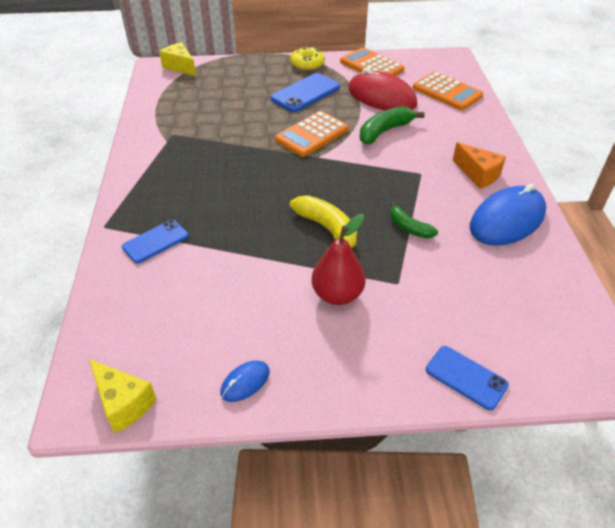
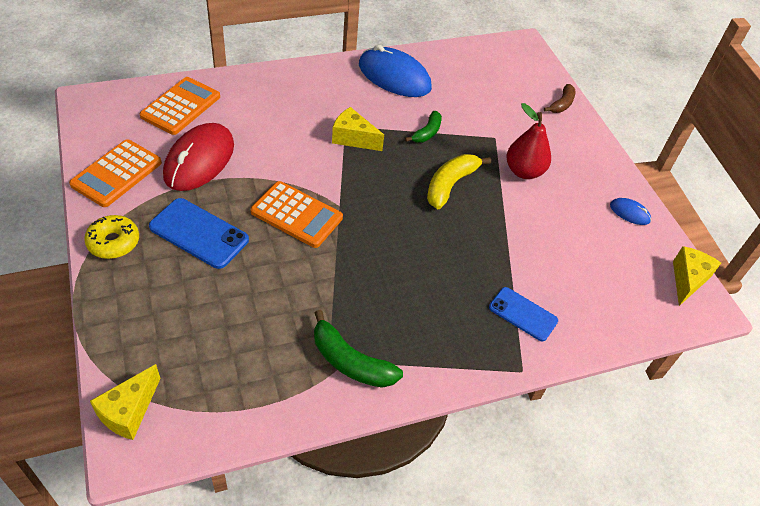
camera: 110 degrees left, 5 degrees up
green banana [360,106,425,144] -> green banana moved to [314,310,403,388]
blue phone [426,346,509,410] -> brown banana [544,84,575,113]
orange cheese [453,142,506,189] -> none
none -> yellow cheese [332,107,384,151]

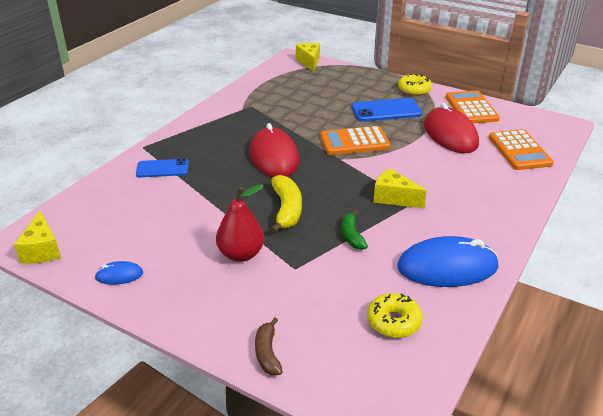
camera: 145 degrees right, 15 degrees down
green banana [314,310,403,388] -> none
yellow cheese [332,107,384,151] -> yellow cheese turned 135 degrees counterclockwise [373,168,427,208]
none -> red mouse [250,123,299,177]
none -> yellow donut [367,293,423,338]

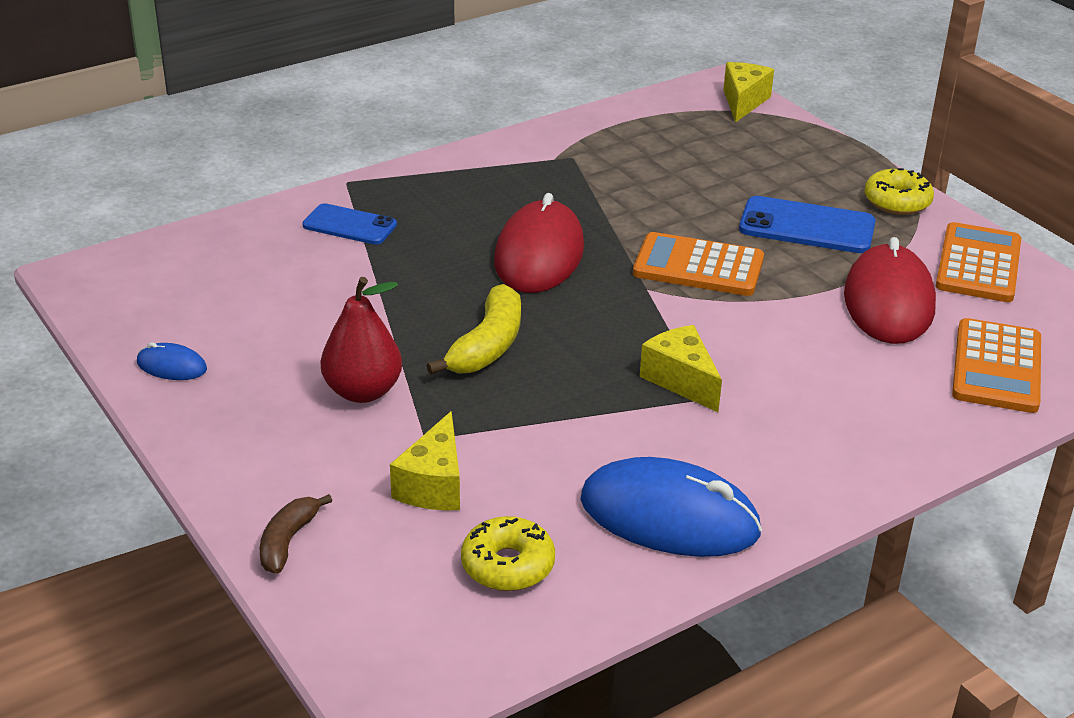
camera: 25 degrees right, 0 degrees up
yellow cheese [14,210,61,264] -> yellow cheese moved to [390,411,460,510]
green banana [342,210,368,250] -> none

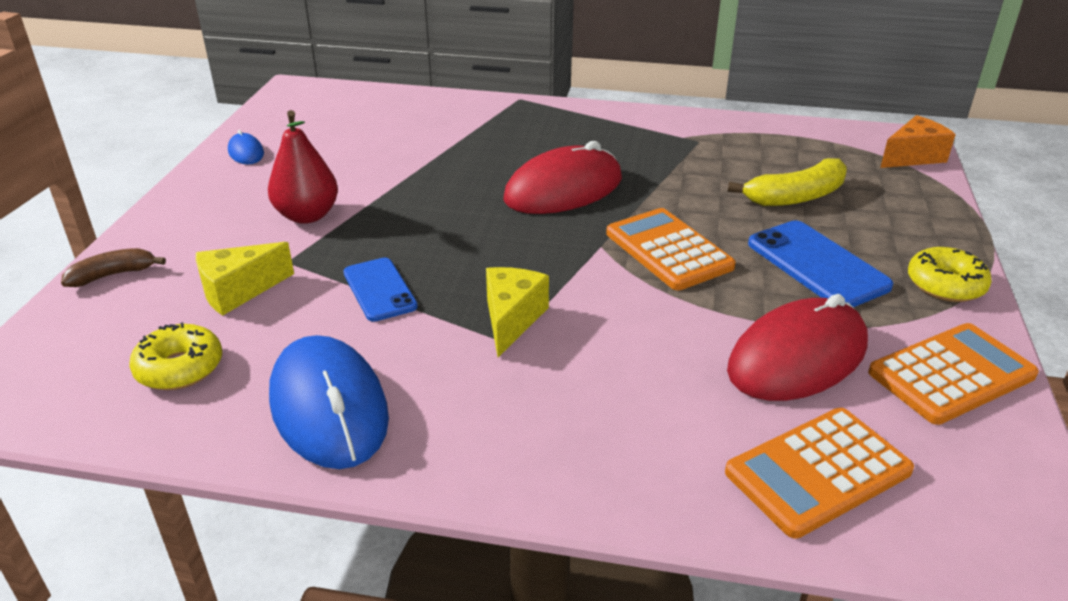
camera: 45 degrees right, 0 degrees up
blue phone [302,203,397,245] -> blue phone moved to [343,258,418,322]
yellow banana [426,284,521,375] -> yellow banana moved to [728,158,847,206]
yellow cheese [723,62,774,123] -> orange cheese [880,115,956,168]

